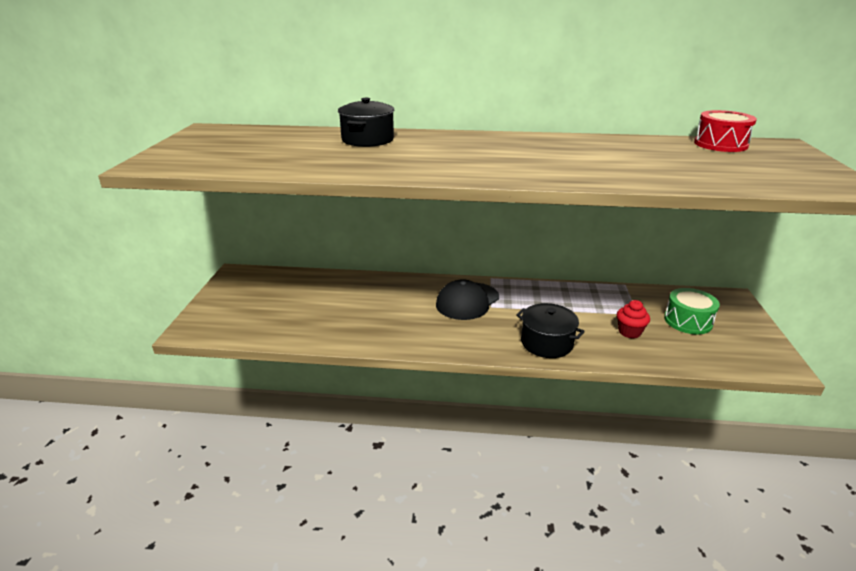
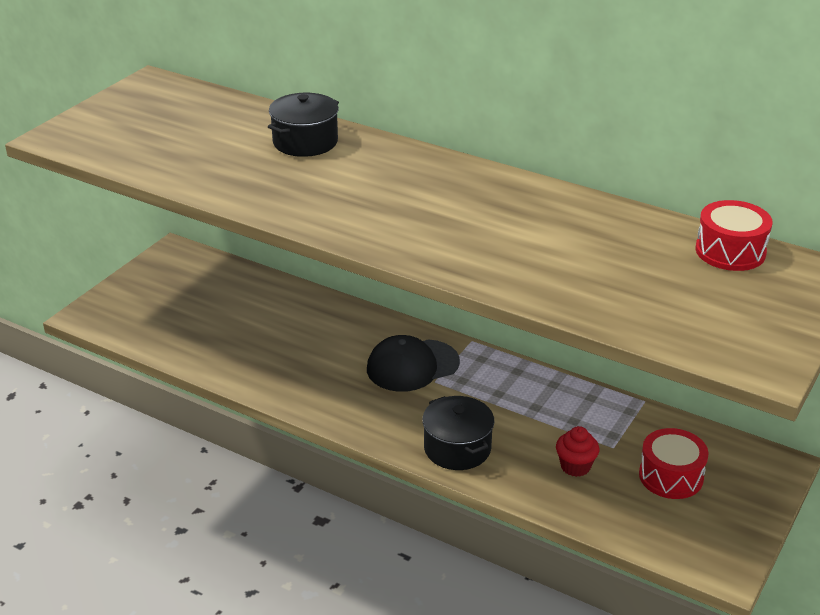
camera: 25 degrees right, 5 degrees up
green drum [664,288,720,334] -> red drum [639,428,708,499]

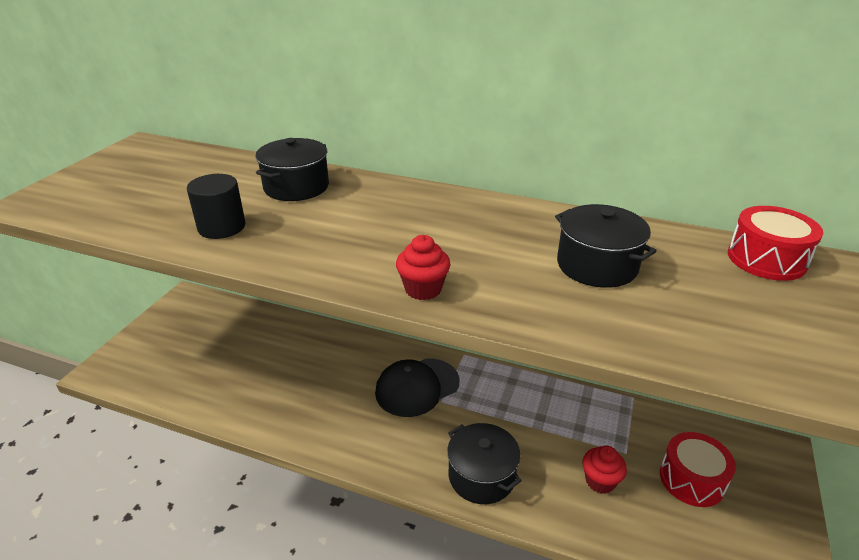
camera: 10 degrees left, 0 degrees up
none -> black cylinder [187,174,246,239]
none -> red cupcake [396,235,451,300]
none -> black pot [555,204,657,288]

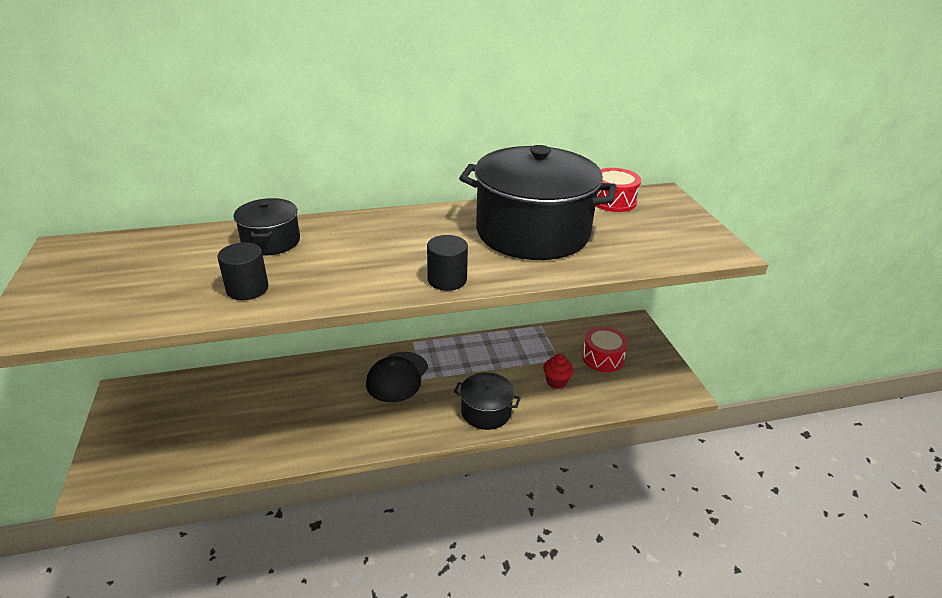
camera: 35 degrees left, 0 degrees up
red cupcake [396,235,451,300] -> black cylinder [427,235,468,291]
black pot [555,204,657,288] -> black pot [459,145,617,260], size x2.09

